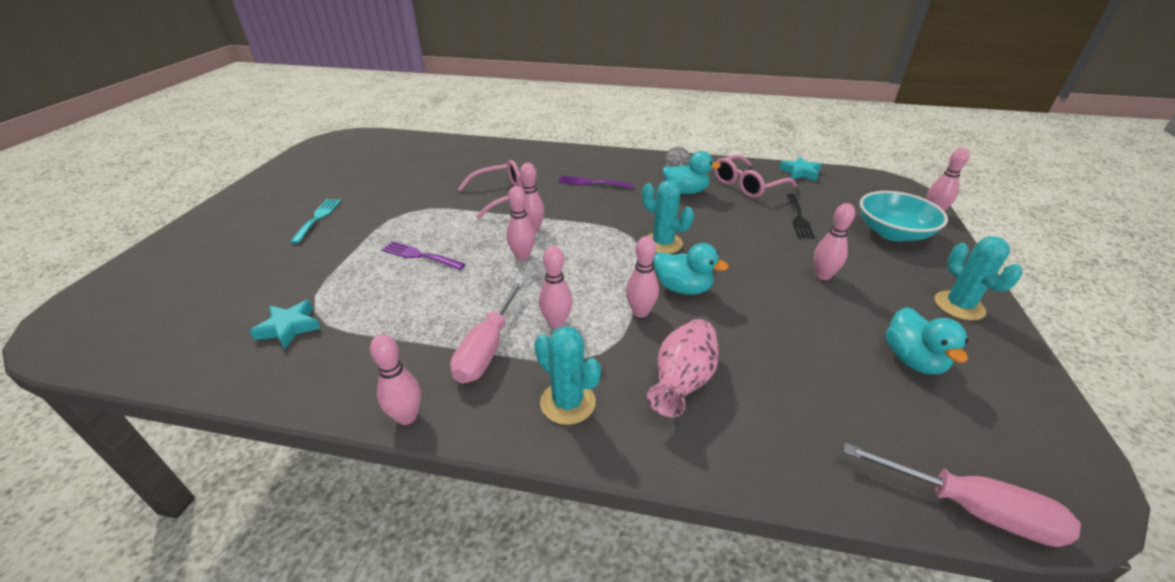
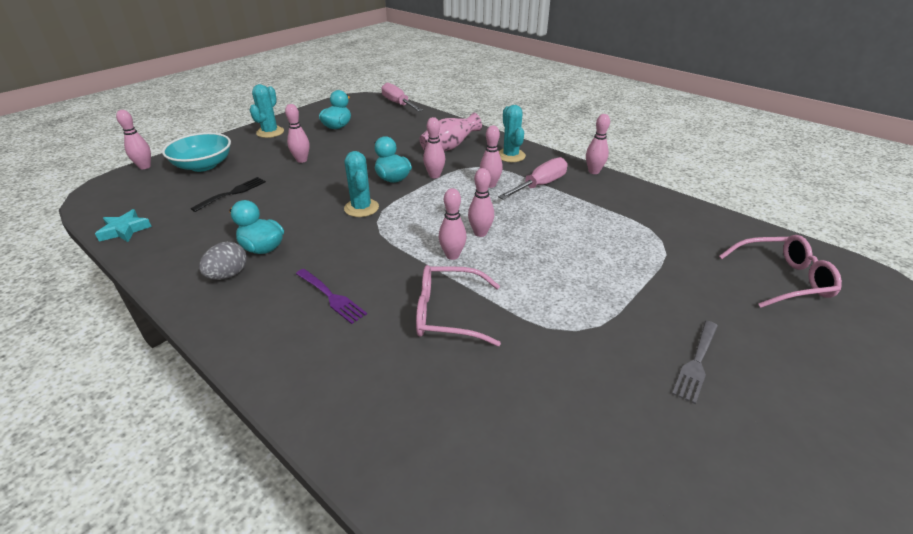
camera: 150 degrees left, 0 degrees up
turquoise star [249,300,321,349] -> none
turquoise fork [290,199,341,244] -> grey fork [672,321,718,404]
purple fork [381,241,465,270] -> none
pink glasses [714,155,797,198] -> pink glasses moved to [719,235,842,308]

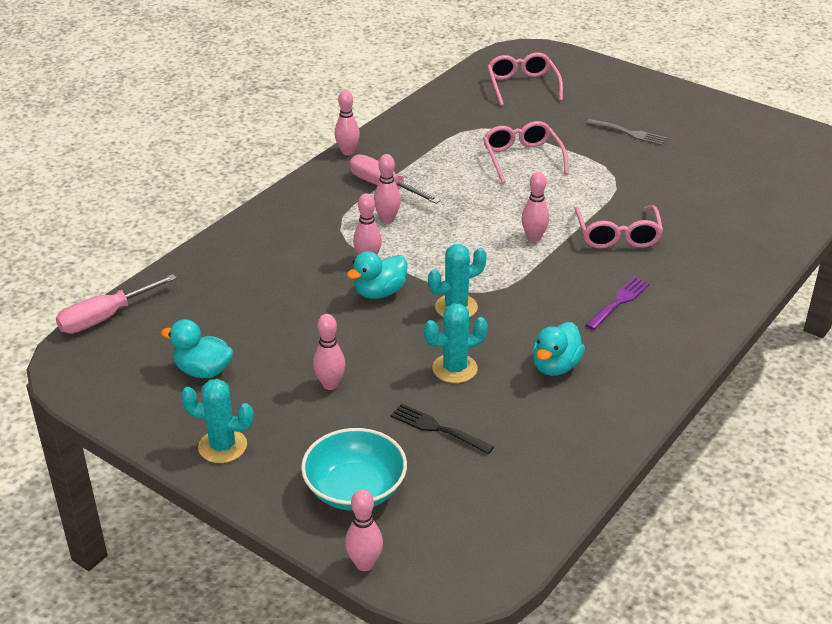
camera: 95 degrees left, 0 degrees up
turquoise star [95,209,152,242] -> none
grey egg [199,242,247,280] -> none
pink vase [420,113,482,151] -> none
pink bowling pin [468,168,494,237] -> none
turquoise cactus [499,105,526,162] -> turquoise cactus moved to [424,303,488,383]
none -> pink glasses [483,121,569,183]

